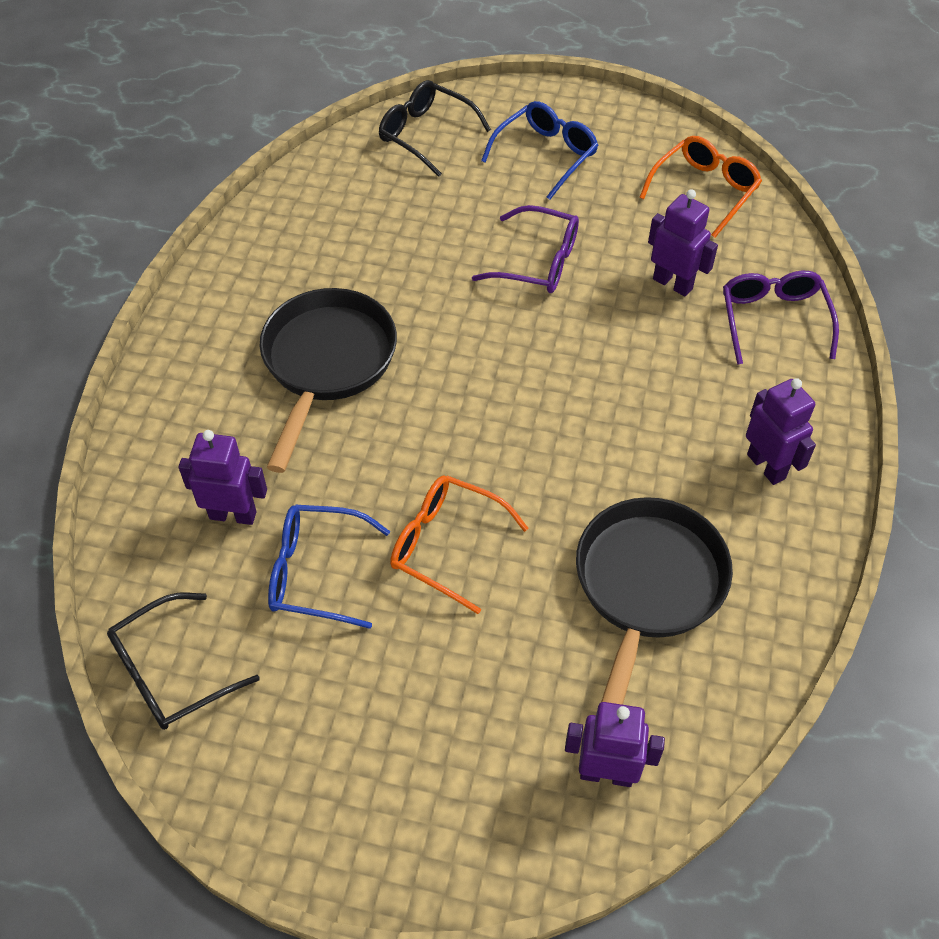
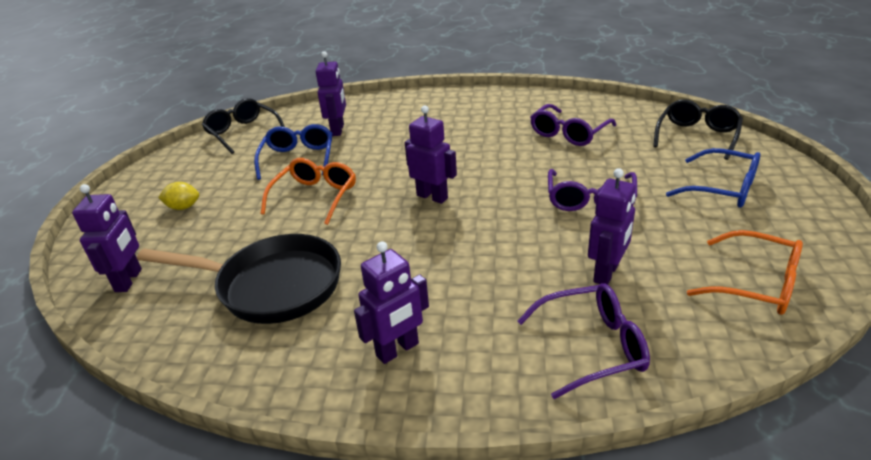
camera: 85 degrees right, 20 degrees down
black pan [260,288,397,473] -> none
none -> yellow lemon [158,182,199,210]
none -> purple robot [405,106,457,204]
none -> purple glasses [530,104,616,146]

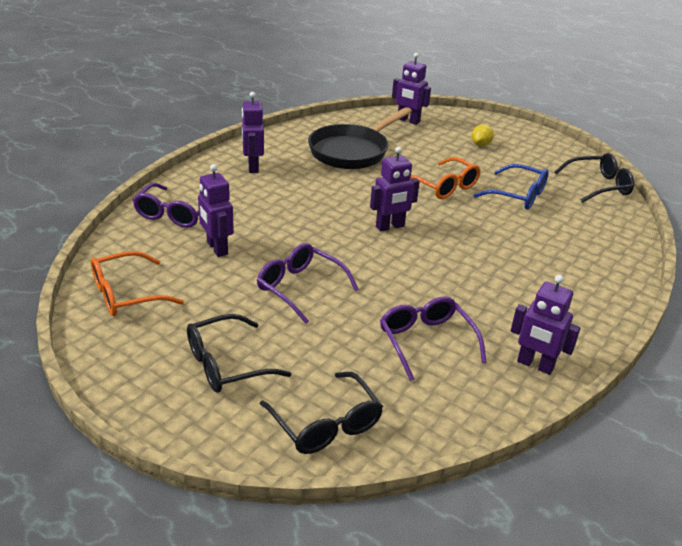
camera: 115 degrees right, 0 degrees up
purple robot [316,51,346,136] -> purple robot moved to [511,275,581,375]
blue glasses [666,148,760,208] -> black glasses [187,314,291,392]

